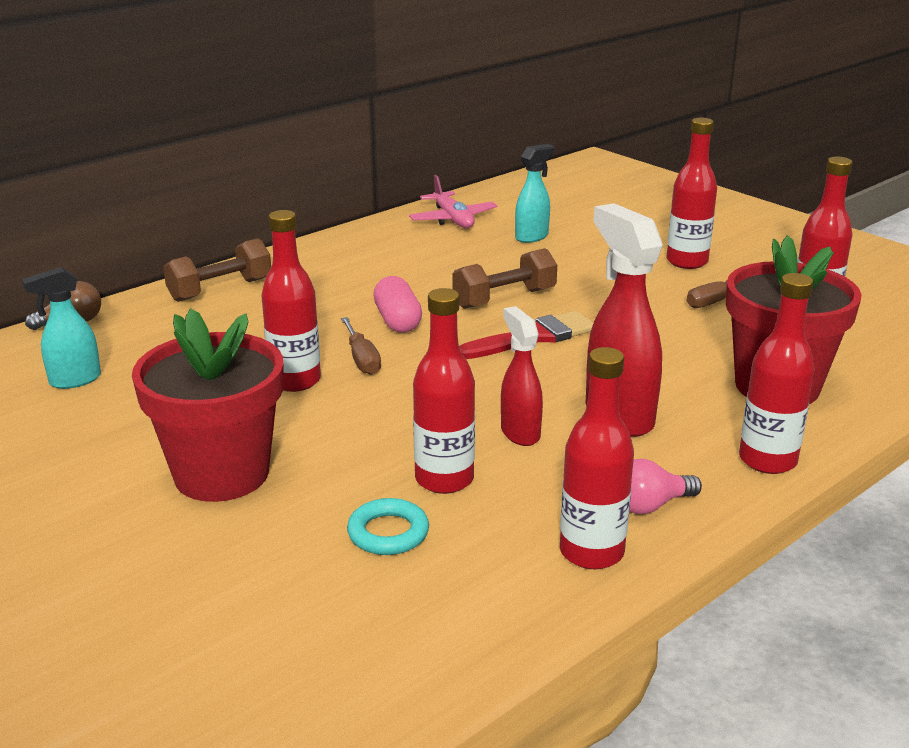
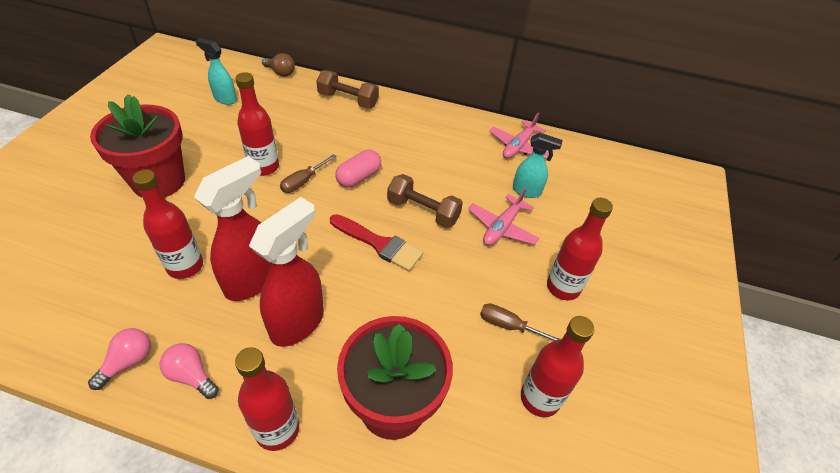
camera: 55 degrees right, 20 degrees up
turquoise ring [347,498,429,555] -> none
red spray bottle [501,306,543,446] -> red spray bottle [194,156,270,301], size x1.68
red bottle [560,347,634,569] -> pink light bulb [88,328,151,390]
none -> pink plane [468,188,539,246]

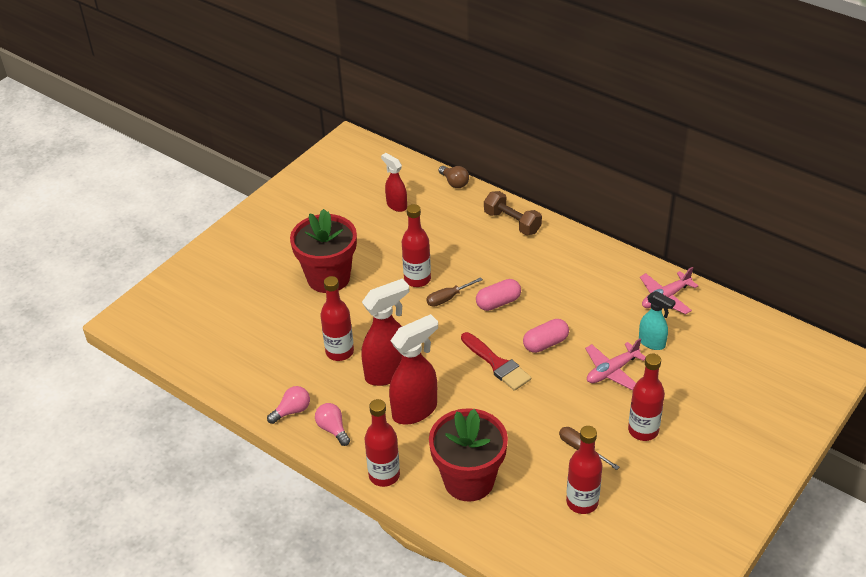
camera: 25 degrees right, 5 degrees down
turquoise spray bottle [196,38,237,105] -> red spray bottle [381,153,407,212]
brown dumbbell [387,174,463,228] -> pink capsule [523,319,569,353]

